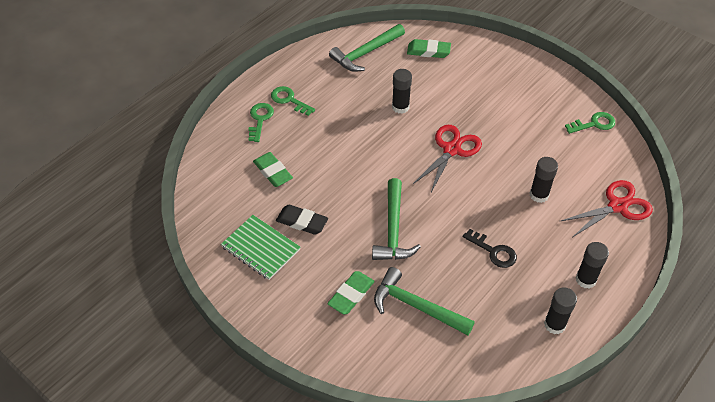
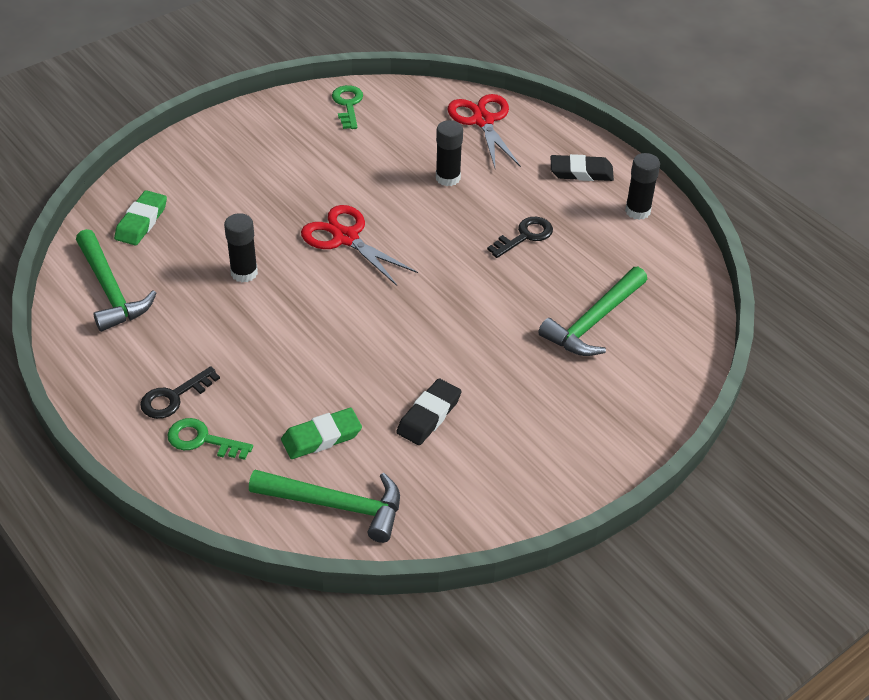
camera: 80 degrees left, 5 degrees down
green notebook [221,215,300,280] -> none
green key [271,86,315,116] -> black key [140,366,220,419]
green eraser [327,271,375,314] -> none
green hammer [372,178,421,260] -> green hammer moved to [249,470,400,543]
black glue stick [575,242,609,289] -> black eraser [551,154,614,181]

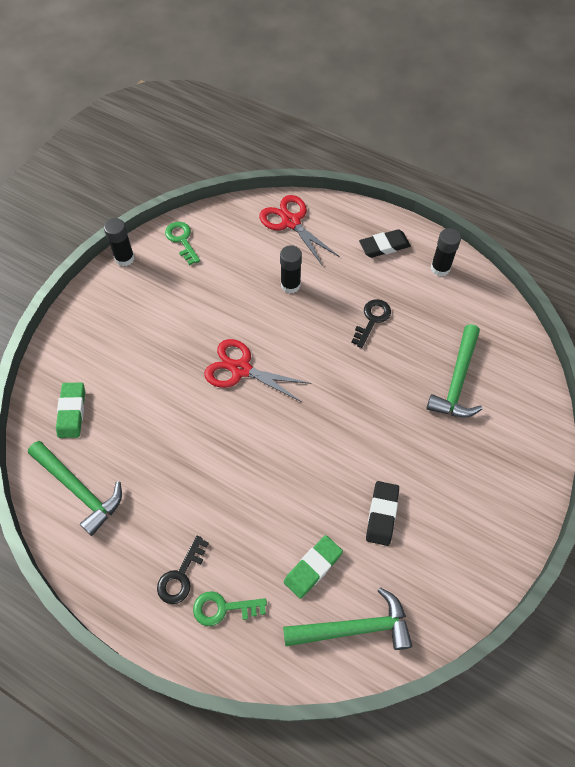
camera: 20 degrees left, 15 degrees up
black glue stick [224,213,258,282] -> black glue stick moved to [104,218,135,266]

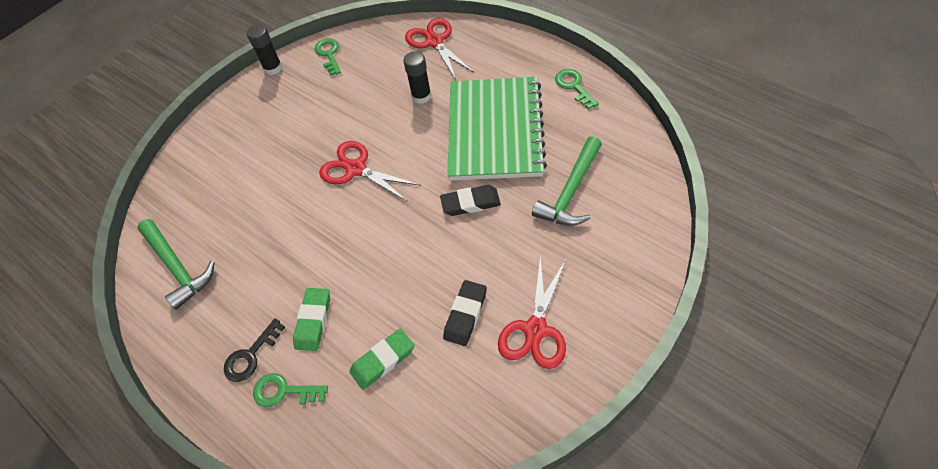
camera: 15 degrees right, 5 degrees down
green eraser [56,382,85,438] -> green eraser moved to [293,288,330,351]
green hammer [283,587,412,650] -> none
black key [351,299,391,348] -> green notebook [447,77,547,181]
black eraser [359,229,411,258] -> black eraser moved to [440,185,501,216]
black glue stick [431,228,461,276] -> green key [555,69,599,109]
none -> red scissors [498,256,566,369]

